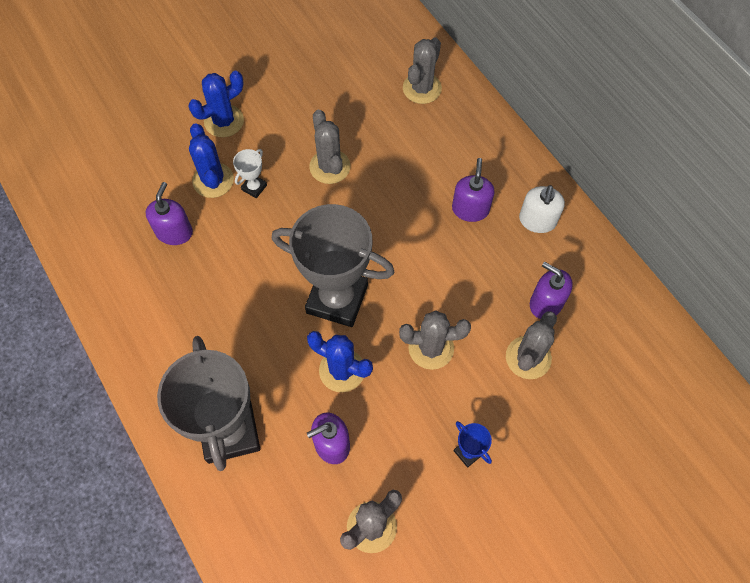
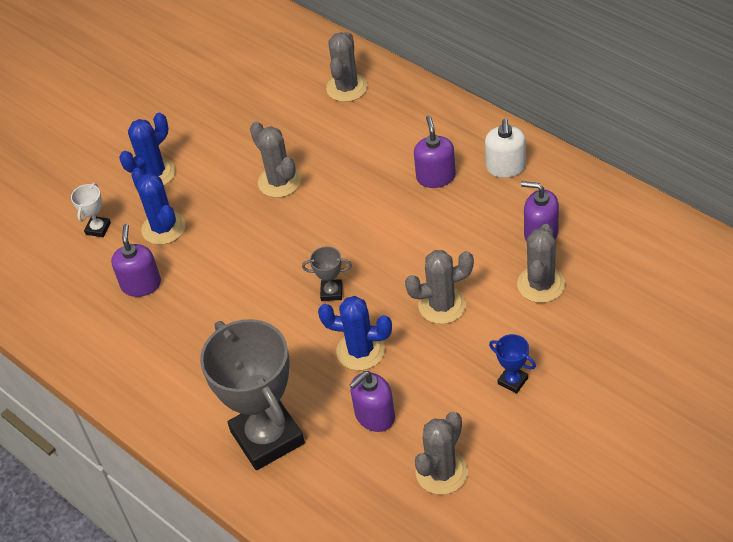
camera: 10 degrees left, 15 degrees down
white trophy [233,149,267,198] -> white trophy moved to [71,183,111,237]
grey trophy [272,204,394,327] -> grey trophy [302,246,352,301], size x0.40

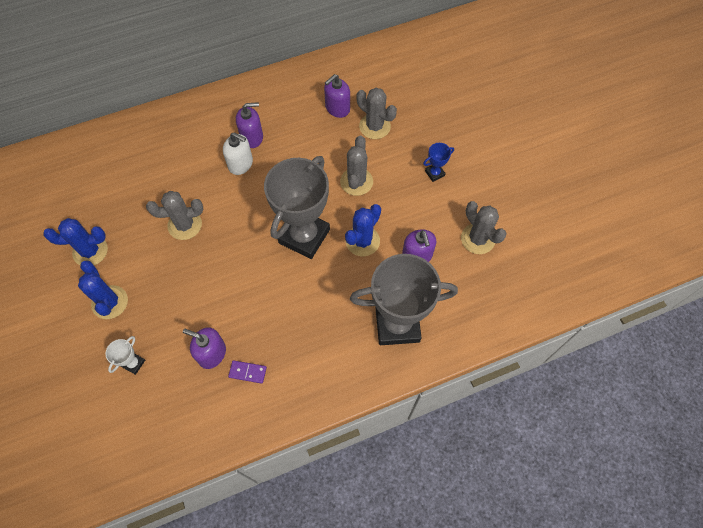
camera: 70 degrees left, 15 degrees up
white trophy [71,183,111,237] -> white trophy turned 75 degrees clockwise [105,336,145,375]
blue cactus [131,168,186,245] -> blue cactus moved to [43,218,108,266]
grey trophy [302,246,352,301] -> grey trophy [264,156,330,259], size x2.48
grey cactus [326,32,368,102] -> none
purple soap dispenser [414,116,456,188] -> purple soap dispenser turned 150 degrees clockwise [236,102,263,148]
white soap dispenser [485,119,526,178] -> white soap dispenser moved to [223,132,253,175]
none -> purple domino [228,360,267,384]

